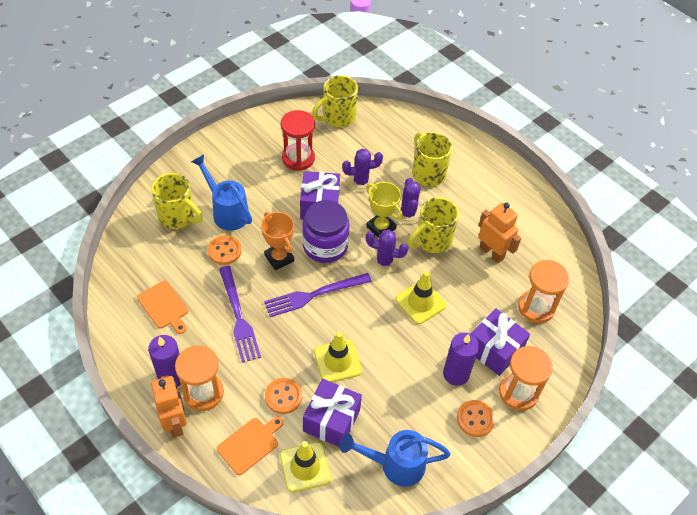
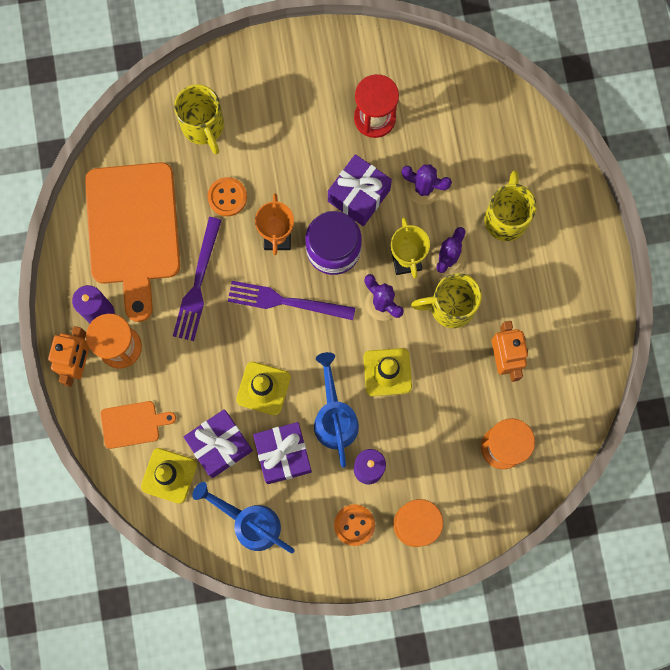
camera: 35 degrees right, 25 degrees up
orange cutting board [137,281,189,334] -> orange cutting board [85,162,180,322], size x2.23
blue watering can [191,154,252,231] -> blue watering can moved to [314,352,359,468]
orange button [265,378,302,414] -> none
yellow mug [312,75,358,127] -> none
purple gift [471,308,530,376] -> purple gift moved to [253,422,312,484]

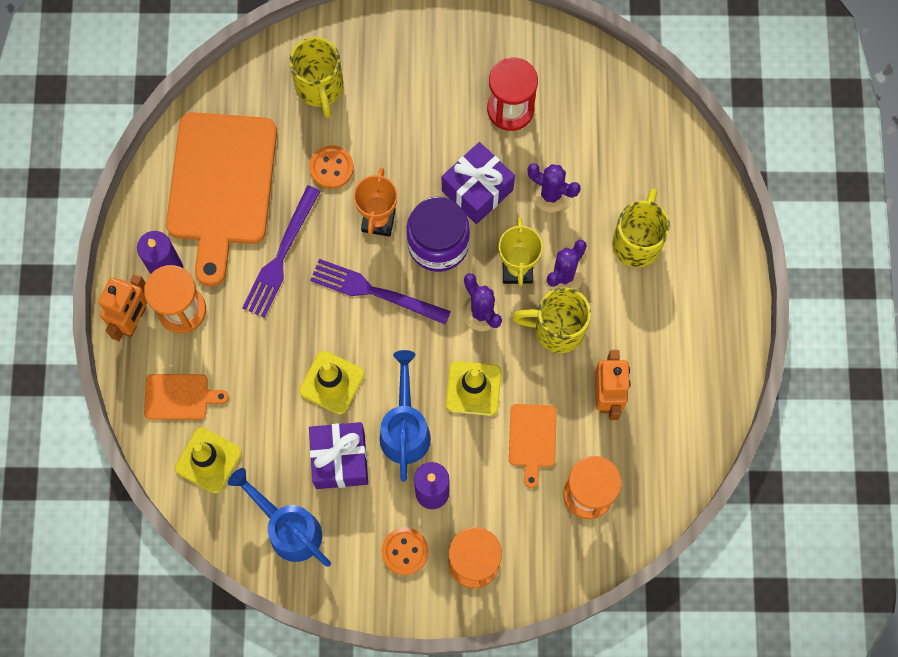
camera: 10 degrees right, 5 degrees down
purple gift [184,409,253,478] -> none
none -> orange cutting board [509,404,557,488]

